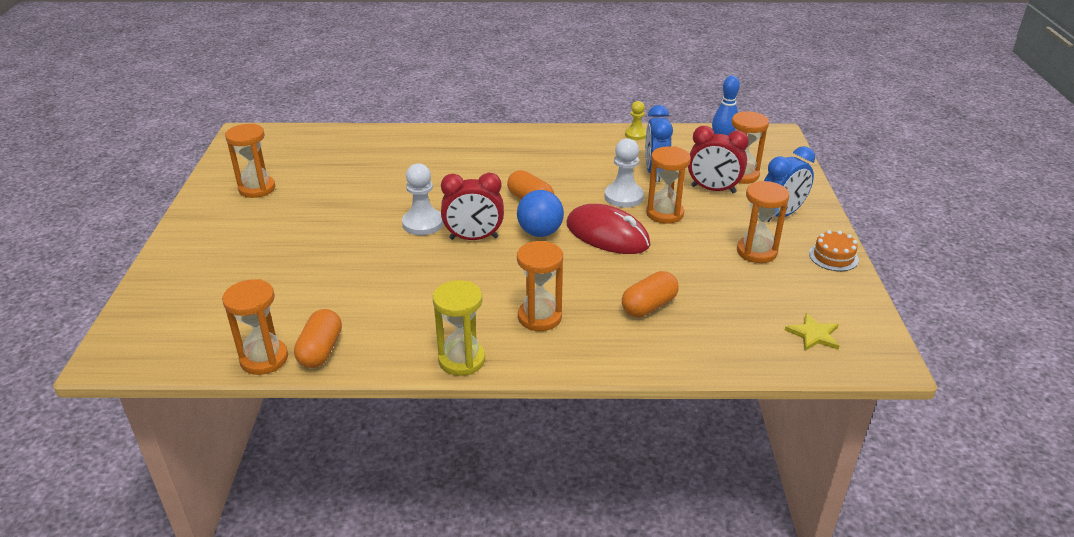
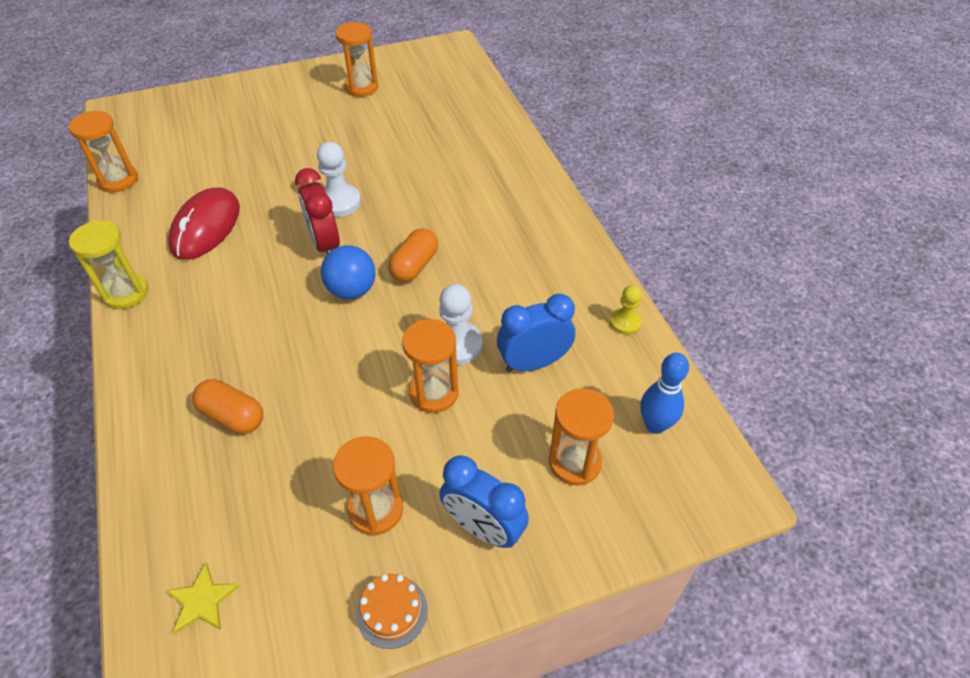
camera: 70 degrees right, 15 degrees up
orange capsule [294,309,342,368] -> none
orange hourglass [517,241,563,331] -> none
red mouse [566,204,650,254] -> red mouse moved to [168,187,240,260]
red clock [688,126,749,193] -> none

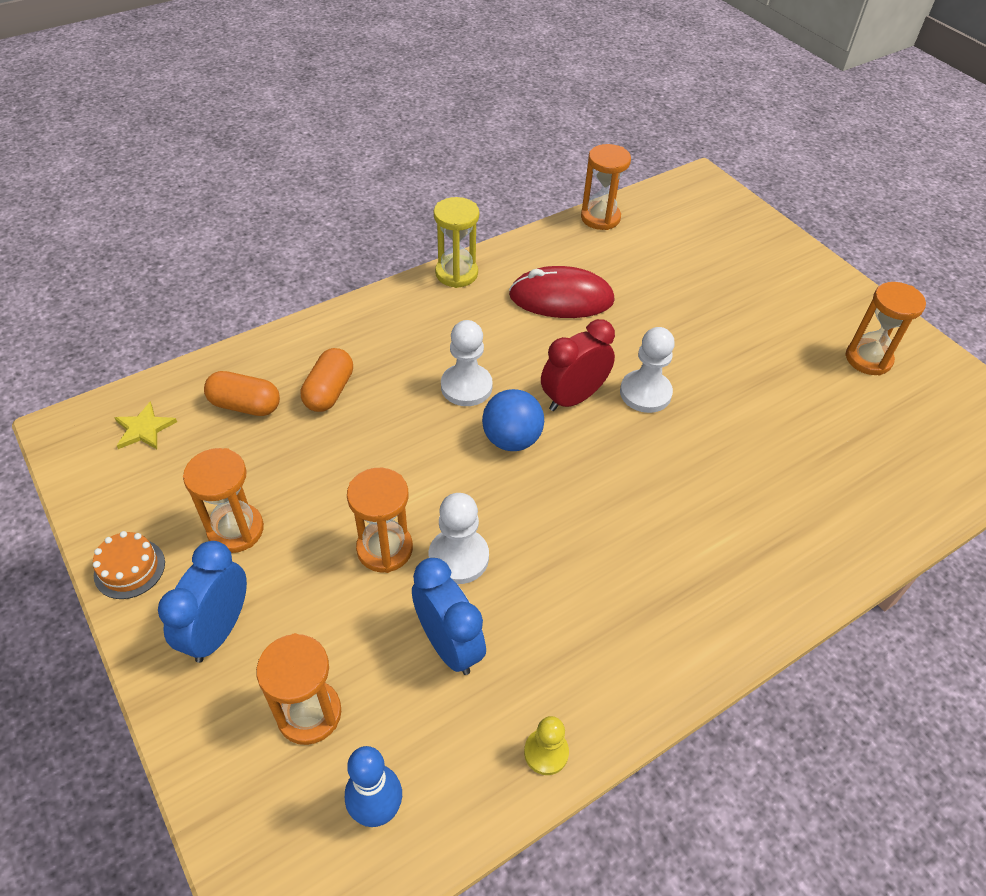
camera: 75 degrees right, 0 degrees up
orange capsule [388,228,438,282] -> orange capsule moved to [204,371,280,416]
none -> white pawn [441,320,493,406]

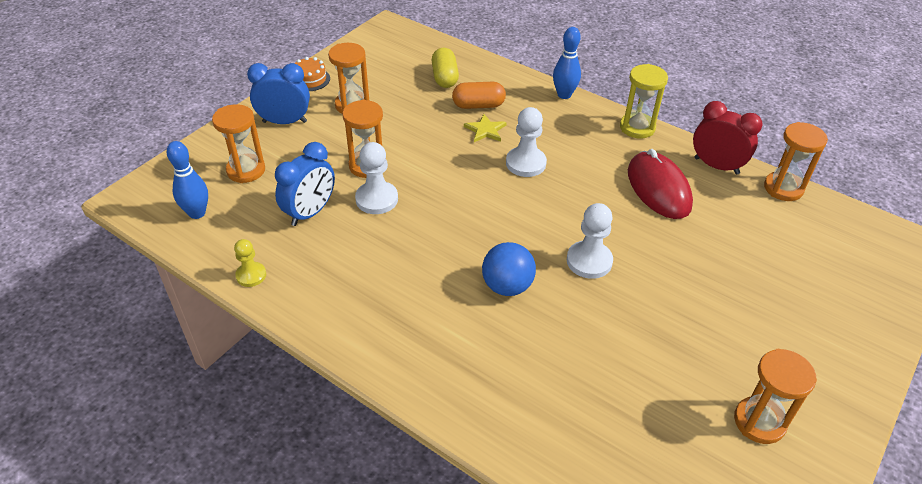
camera: 70 degrees right, 5 degrees down
yellow star [114,401,177,449] -> yellow star moved to [464,114,507,142]
orange capsule [204,371,280,416] -> yellow capsule [432,48,459,88]
blue ball [482,389,544,451] -> blue ball moved to [482,242,536,296]
red clock [541,319,615,411] -> red clock moved to [693,101,763,175]
none -> blue bowling pin [553,27,581,99]

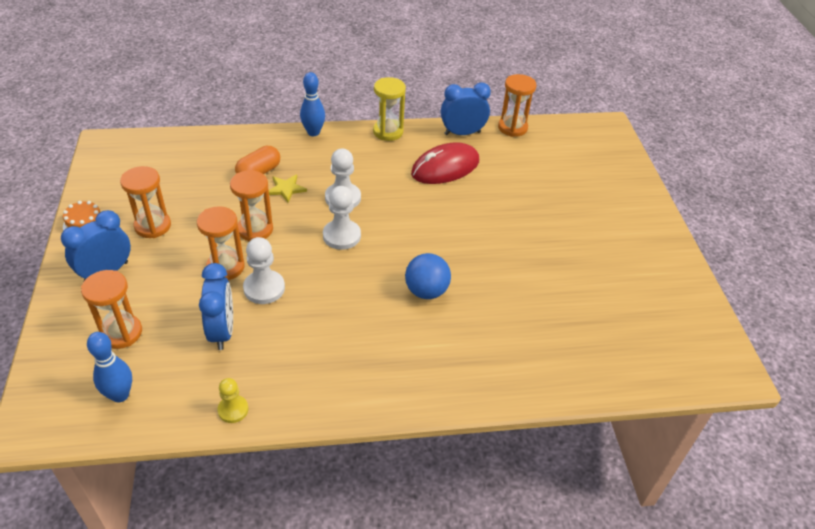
camera: 45 degrees left, 0 degrees up
yellow capsule [432,48,459,88] -> none
white pawn [567,203,613,279] -> white pawn moved to [323,186,361,250]
red mouse [628,149,693,219] -> red mouse turned 60 degrees counterclockwise [411,142,479,184]
red clock [693,101,763,175] -> blue clock [441,82,491,135]
orange hourglass [734,349,817,444] -> orange hourglass moved to [230,170,273,241]

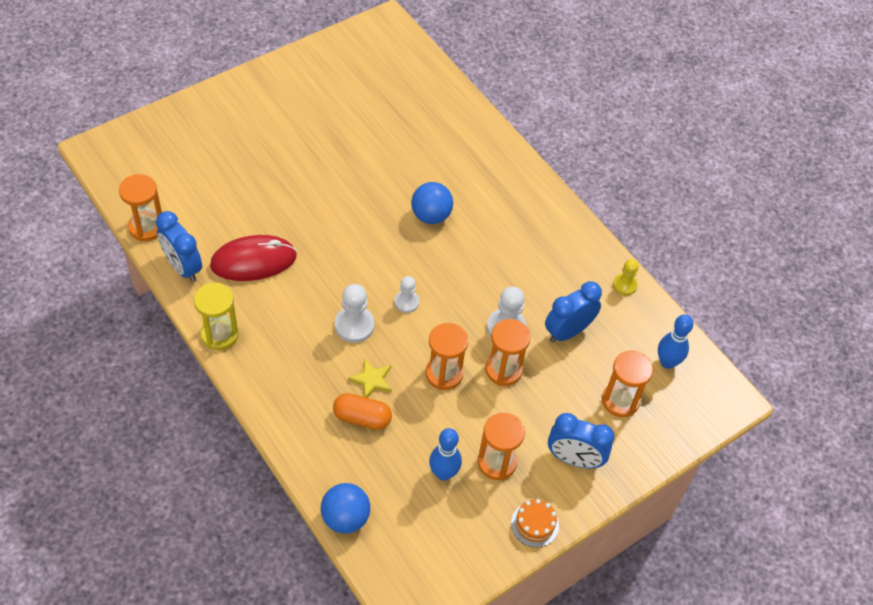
camera: 120 degrees left, 10 degrees up
blue bowling pin [300,72,325,136] -> blue bowling pin moved to [429,428,462,481]
white pawn [323,186,361,250] -> white pawn [394,276,419,313], size x0.64
red mouse [411,142,479,184] -> red mouse turned 45 degrees counterclockwise [210,235,297,281]
none -> blue ball [321,483,370,534]

